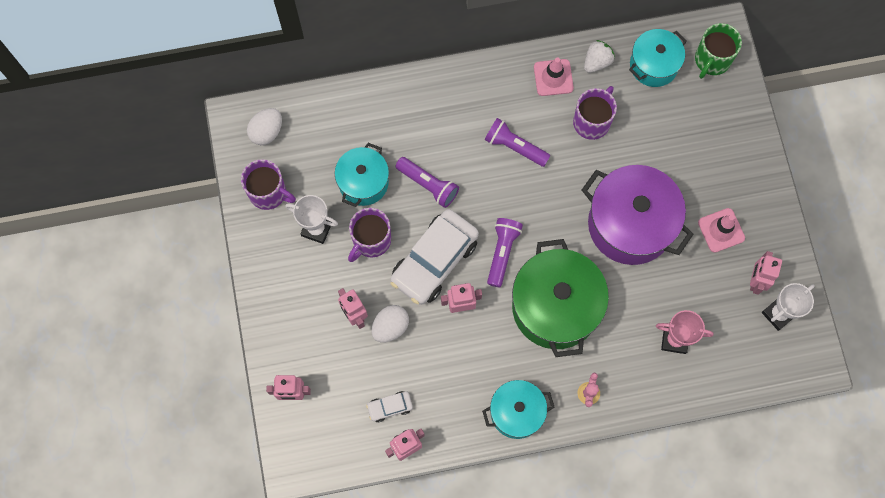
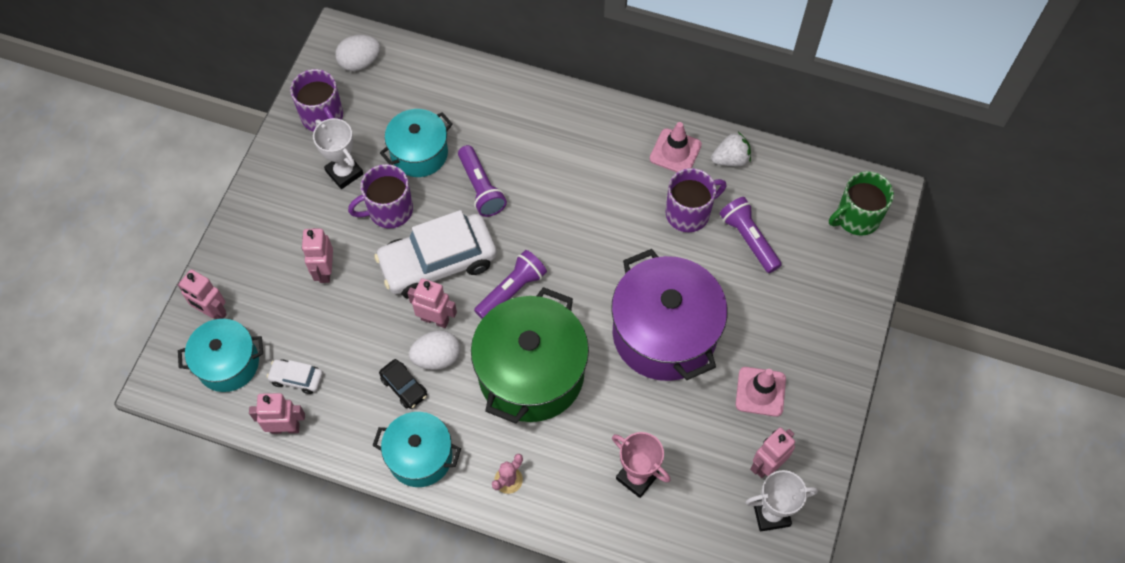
camera: 30 degrees right, 10 degrees down
white egg [372,305,409,343] -> white egg moved to [409,330,460,370]
purple flashlight [485,118,550,167] -> purple flashlight moved to [720,197,782,273]
turquoise pot [629,29,687,87] -> turquoise pot moved to [178,319,263,392]
none -> black car [379,359,427,409]

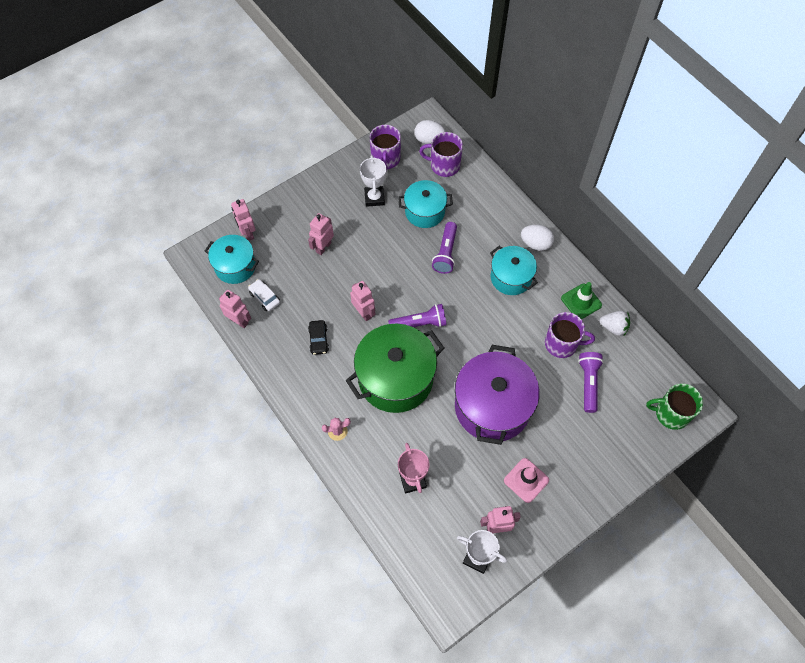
camera: 35 degrees right, 0 degrees up
purple mug [348,164,413,228] -> purple mug moved to [419,132,463,177]
turquoise pot [372,412,461,487] -> turquoise pot moved to [490,246,538,295]
white car [374,210,497,298] -> none
white egg [409,330,460,370] -> white egg moved to [521,225,554,251]
pink traffic cone [650,122,702,172] -> green traffic cone [561,282,602,319]

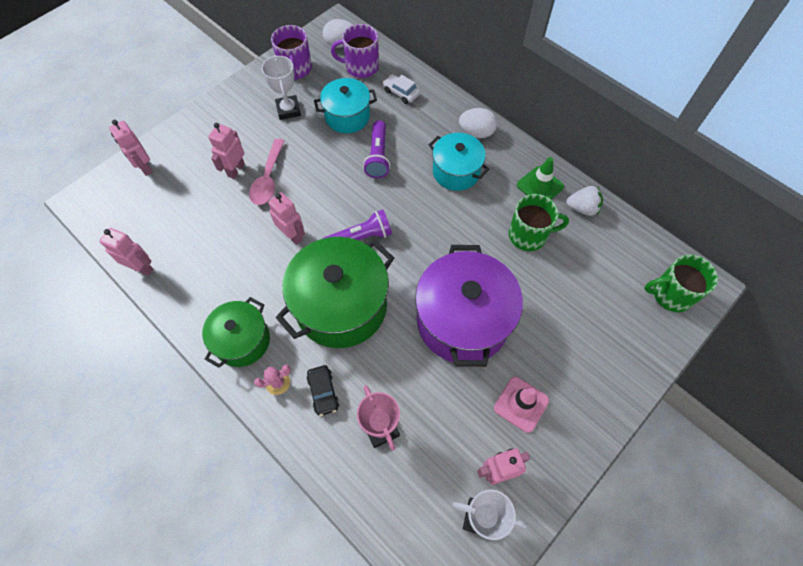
camera: 10 degrees left, 0 degrees up
turquoise pot [205,235,259,284] -> none
white car [248,279,280,311] -> white car moved to [383,74,420,104]
black car [308,320,329,355] -> black car moved to [306,365,339,416]
purple mug [545,312,595,358] -> green mug [509,194,569,251]
purple flashlight [578,352,603,413] -> none
none -> green pot [202,297,270,368]
none -> pink spoon [249,139,284,205]

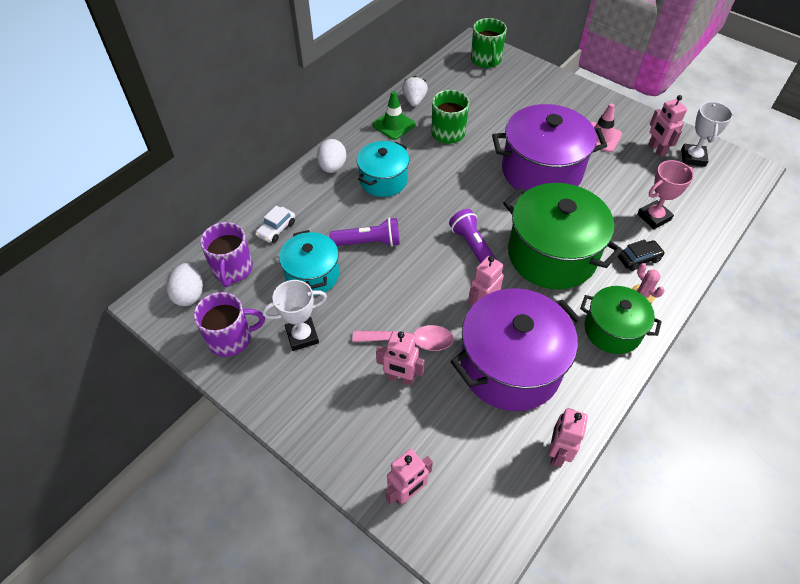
camera: 95 degrees left, 10 degrees down
none -> purple pot [451,288,583,411]

